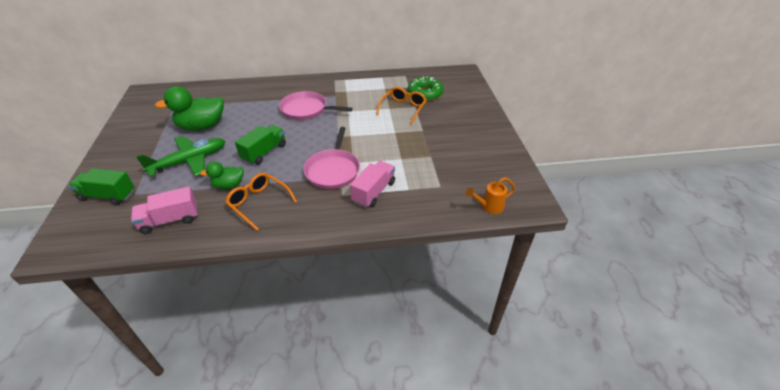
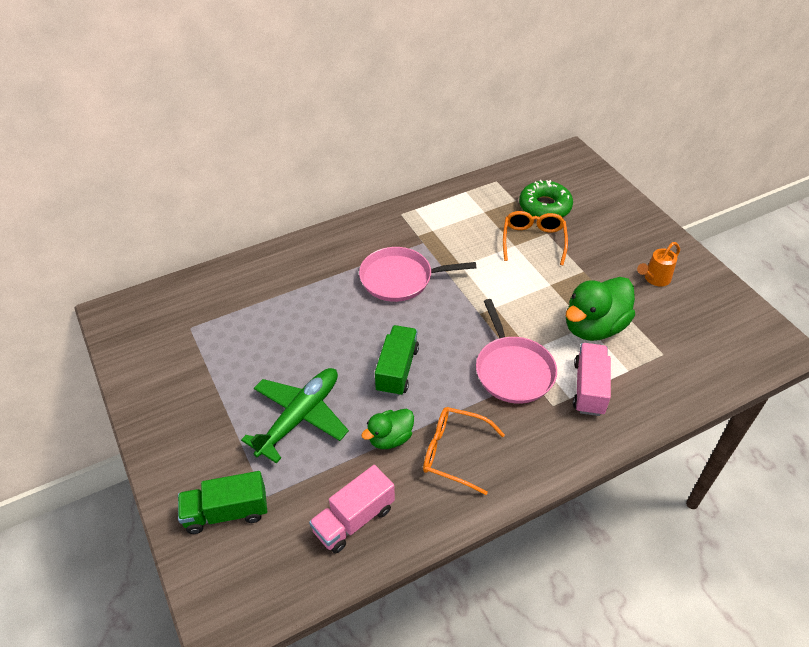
camera: 20 degrees left, 5 degrees up
green duck [155,86,224,131] -> green duck moved to [566,277,635,341]
orange watering can [466,177,515,214] -> orange watering can moved to [637,242,680,287]

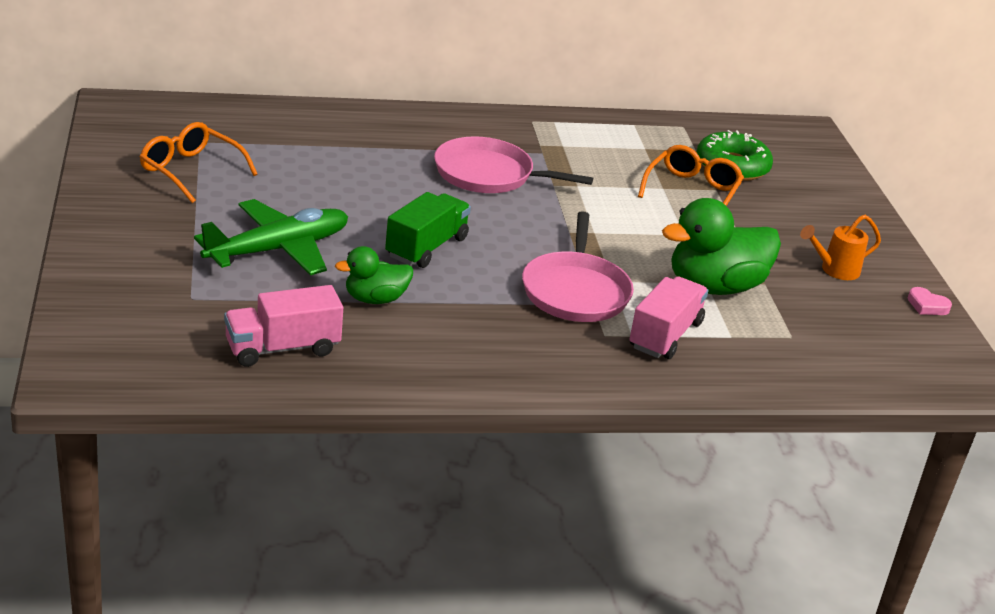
camera: 15 degrees right, 15 degrees down
green truck [178,471,267,534] -> none
orange glasses [423,407,505,495] -> orange glasses moved to [140,122,258,203]
none -> pink heart [908,287,952,315]

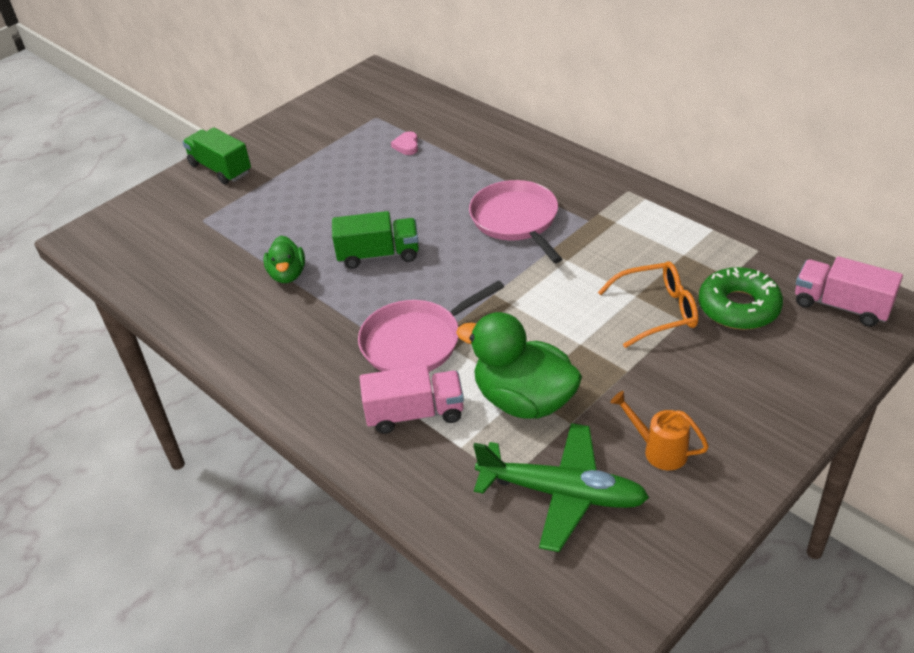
camera: 60 degrees right, 10 degrees up
orange glasses [140,122,258,203] -> none
green plane [194,199,348,275] -> green plane moved to [473,423,649,552]
pink truck [224,285,343,367] -> pink truck moved to [795,256,903,327]
green duck [335,246,413,304] -> green duck turned 135 degrees counterclockwise [264,236,305,283]
pink heart [908,287,952,315] -> pink heart moved to [391,131,418,155]
none -> green truck [182,127,251,184]

